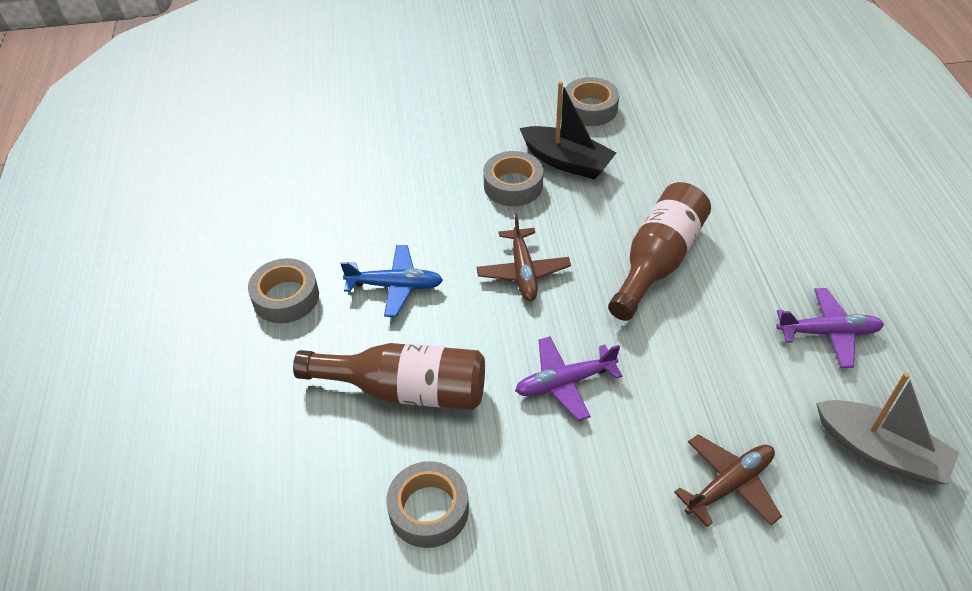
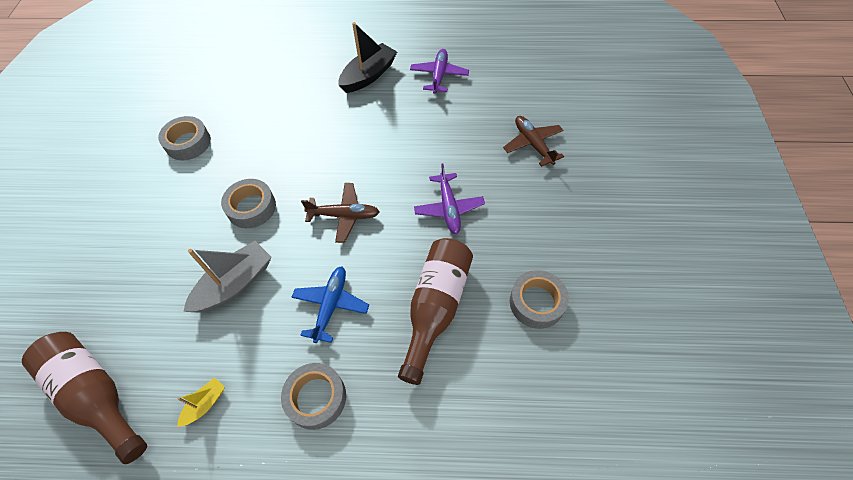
camera: 80 degrees left, 10 degrees up
black boat [519,81,617,179] -> black boat moved to [338,22,397,93]
brown bottle [608,182,711,321] -> brown bottle moved to [22,332,147,464]
grey boat [816,372,959,485] -> grey boat moved to [183,241,272,313]
none -> yellow boat [177,377,225,427]

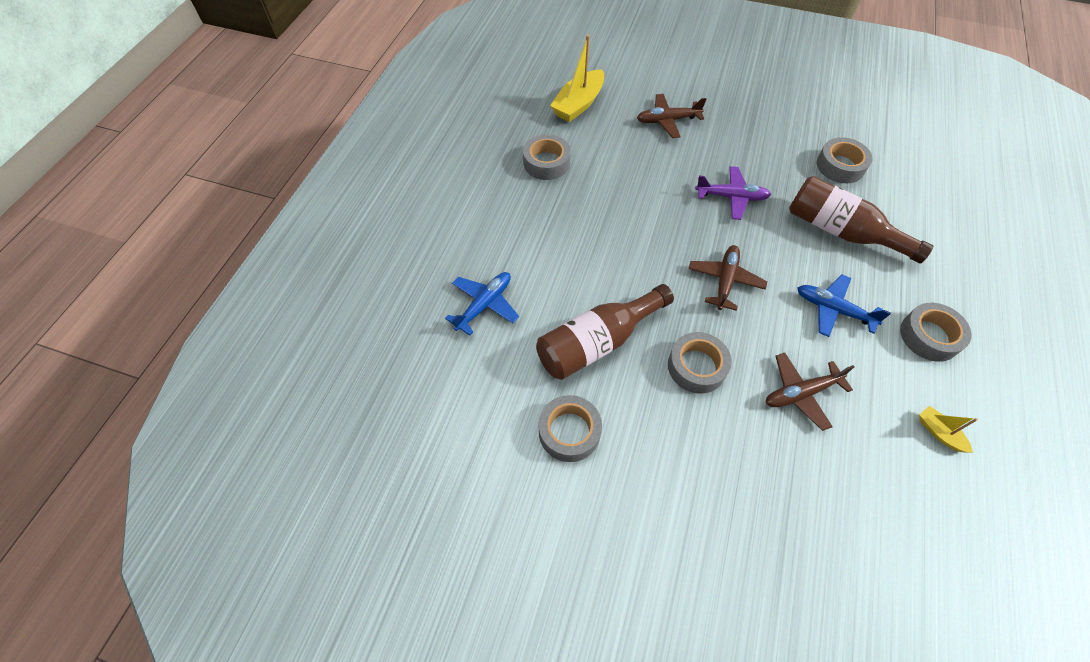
camera: 75 degrees left, 0 degrees up
brown bottle [22,332,147,464] -> brown bottle moved to [536,284,674,380]
grey boat [183,241,272,313] -> brown plane [766,353,854,431]
black boat [338,22,397,93] -> none
purple plane [410,49,469,94] -> grey tape [523,134,571,180]
none -> blue plane [445,272,519,336]
none -> yellow boat [550,35,604,122]

